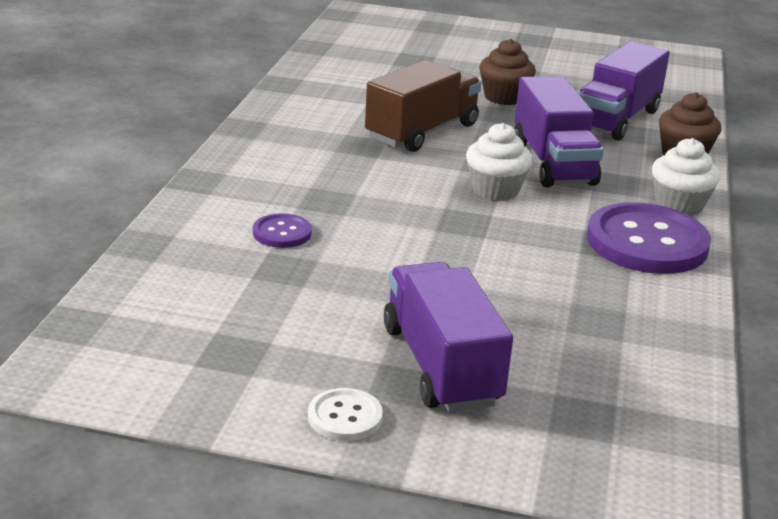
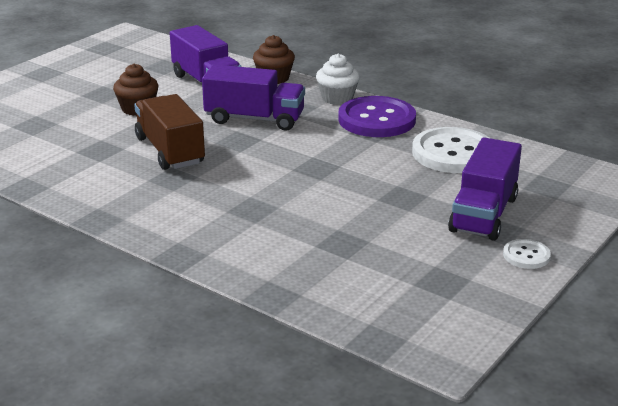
camera: 65 degrees left, 0 degrees up
purple button [253,213,312,248] -> none
purple truck [384,262,513,412] -> purple truck turned 75 degrees counterclockwise [448,137,522,241]
white cupcake [466,123,533,201] -> none
none -> white button [412,127,489,173]

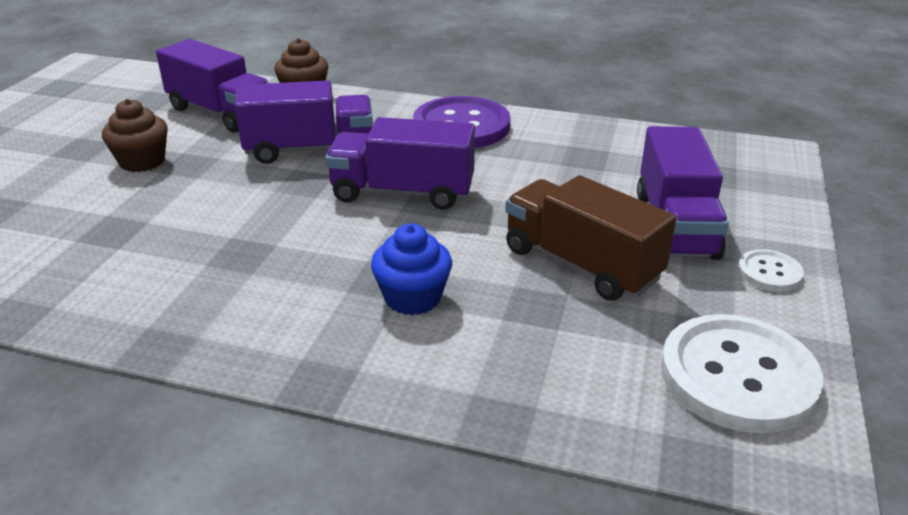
camera: 20 degrees left, 5 degrees up
brown truck [134,94,205,170] -> brown truck moved to [505,175,676,301]
white cupcake [316,53,360,105] -> none
white button [412,127,489,173] -> white button moved to [661,314,824,433]
none -> purple truck [325,117,475,210]
none -> blue cupcake [371,224,452,315]

